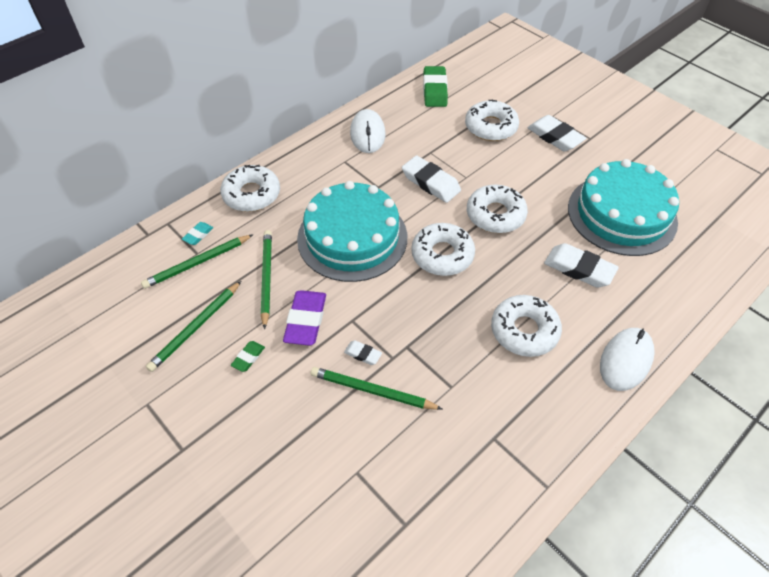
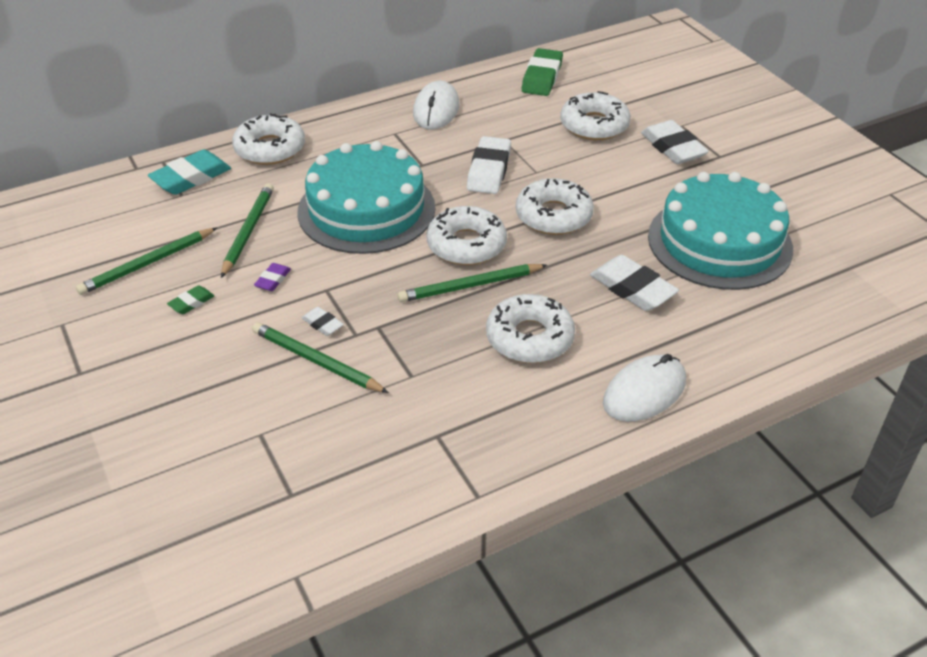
camera: 15 degrees right, 10 degrees down
green pencil [141,234,254,289] -> green pencil moved to [397,264,547,302]
turquoise eraser [182,222,213,245] -> turquoise eraser [148,150,231,195], size x1.99
purple eraser [283,290,326,346] -> purple eraser [254,263,291,291], size x0.50
white eraser [402,155,461,203] -> white eraser turned 45 degrees clockwise [467,136,511,194]

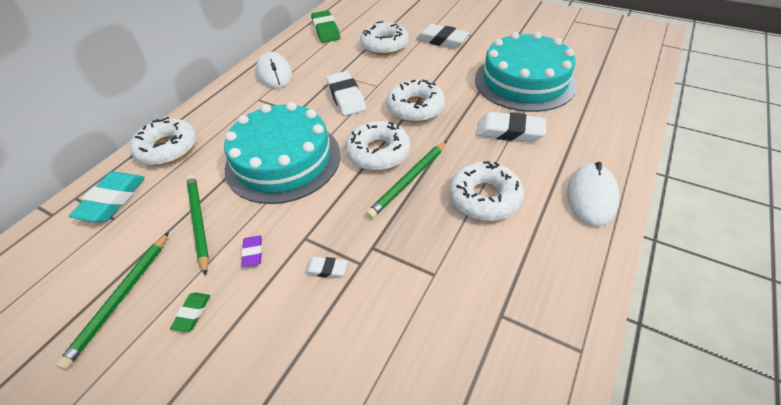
camera: 30 degrees left, 5 degrees up
green pencil [252,322,389,393] -> none

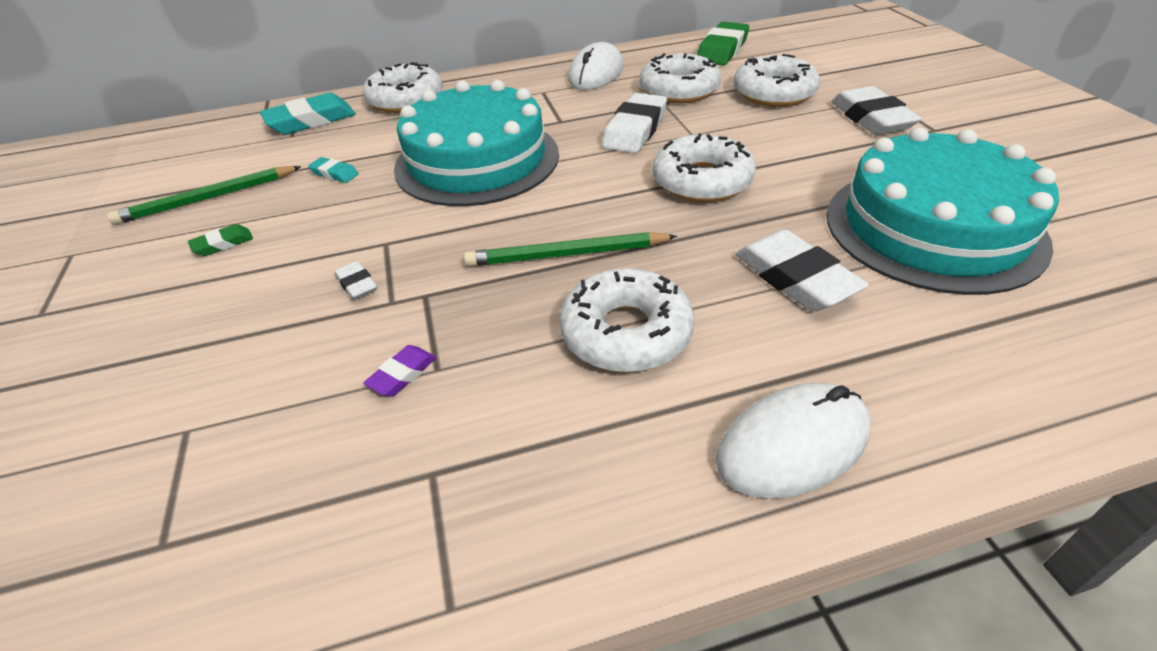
camera: 45 degrees right, 5 degrees down
green pencil [187,174,209,276] -> turquoise eraser [308,157,359,183]
purple eraser [241,235,262,267] -> purple eraser moved to [363,345,437,397]
white donut [345,121,410,171] -> white donut moved to [639,53,721,103]

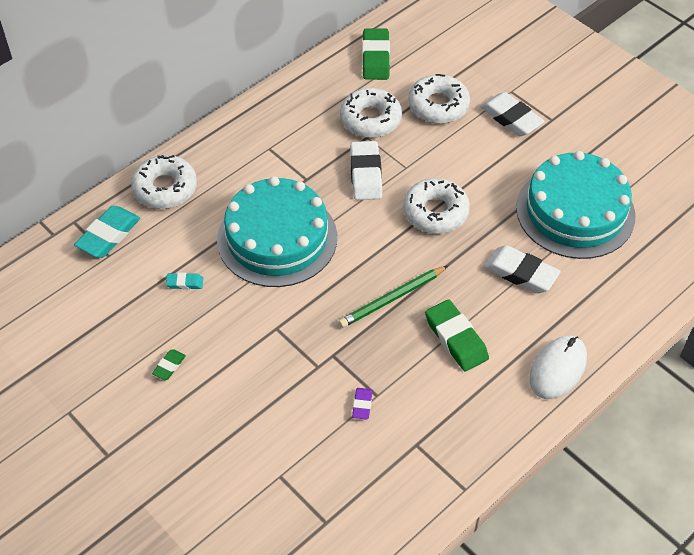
camera: 30 degrees left, 10 degrees up
green pencil [107,166,301,225] -> none
white eraser [335,261,377,300] -> none
white donut [559,268,694,372] -> green eraser [425,300,489,371]
white mouse [568,42,624,90] -> none

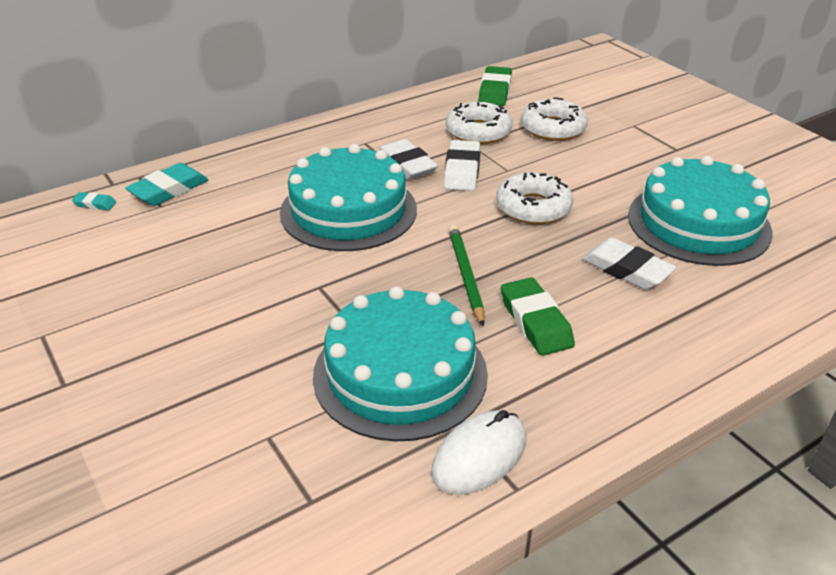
camera: 10 degrees right, 15 degrees down
white donut [131,155,197,209] -> none
green eraser [152,349,186,380] -> none
turquoise eraser [166,273,203,290] -> turquoise eraser moved to [72,192,116,210]
green pencil [338,266,448,328] -> green pencil turned 105 degrees clockwise [449,225,484,327]
purple eraser [352,388,373,420] -> turquoise cake [313,286,488,442]
white eraser [480,92,545,136] -> white eraser moved to [378,139,438,180]
white mouse [530,336,587,399] -> white mouse moved to [431,410,526,495]

